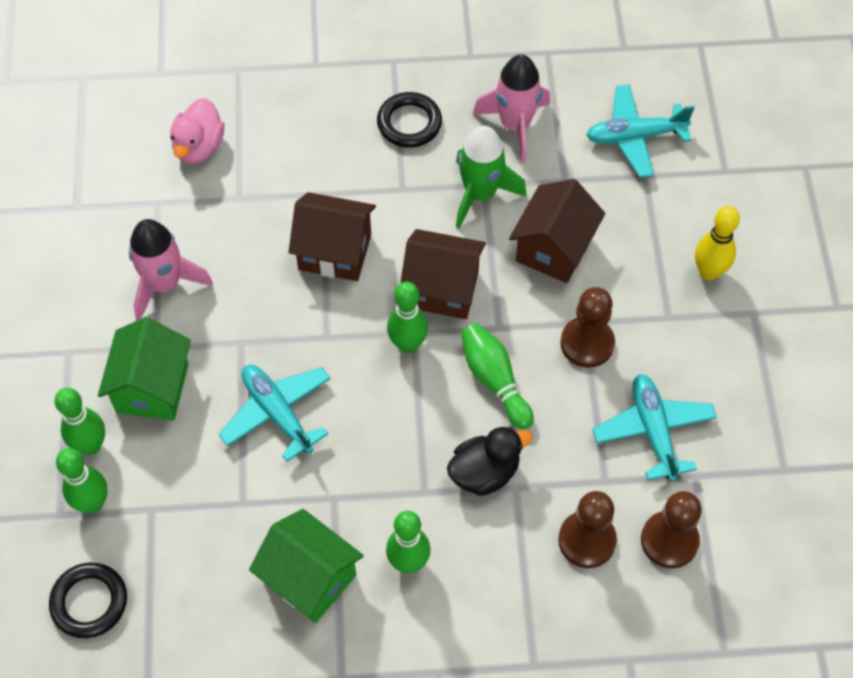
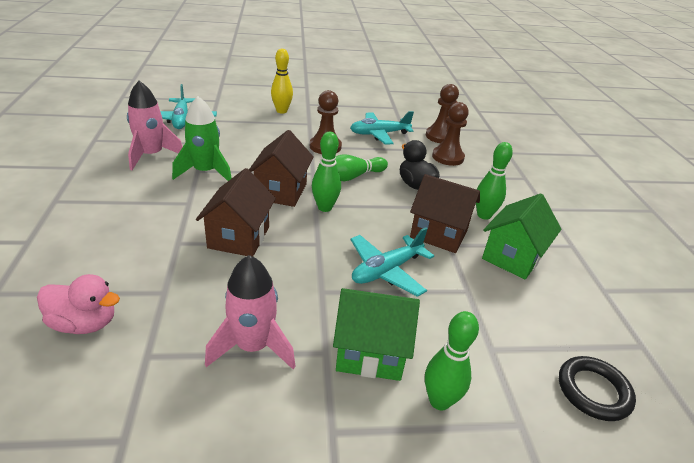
camera: 95 degrees left, 25 degrees down
green bowling pin [56,448,108,513] -> none
black ring [377,92,442,148] -> none
brown house [509,179,605,283] -> brown house moved to [410,174,480,253]

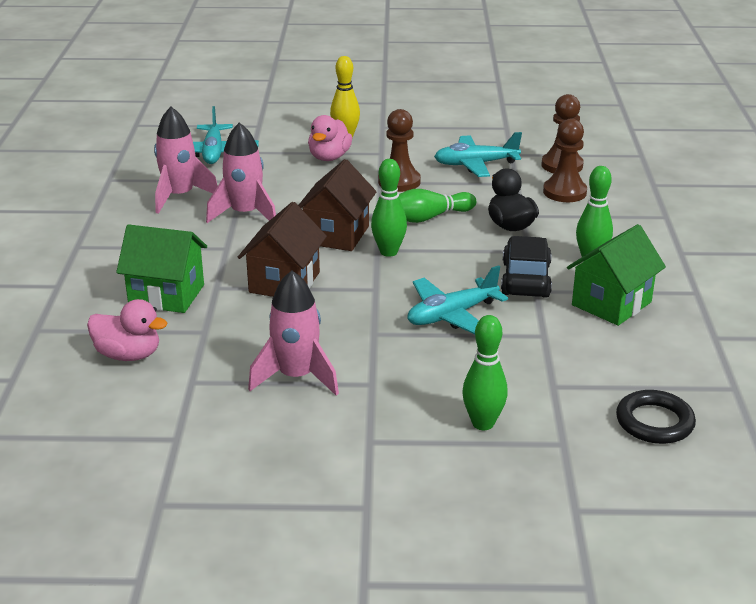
camera: 10 degrees right, 5 degrees down
green rocket [172,96,232,181] -> pink rocket [206,122,276,223]
green house [333,288,420,381] -> green house moved to [116,224,207,313]
brown house [410,174,480,253] -> black car [501,236,552,298]
none -> pink duck [308,115,352,161]

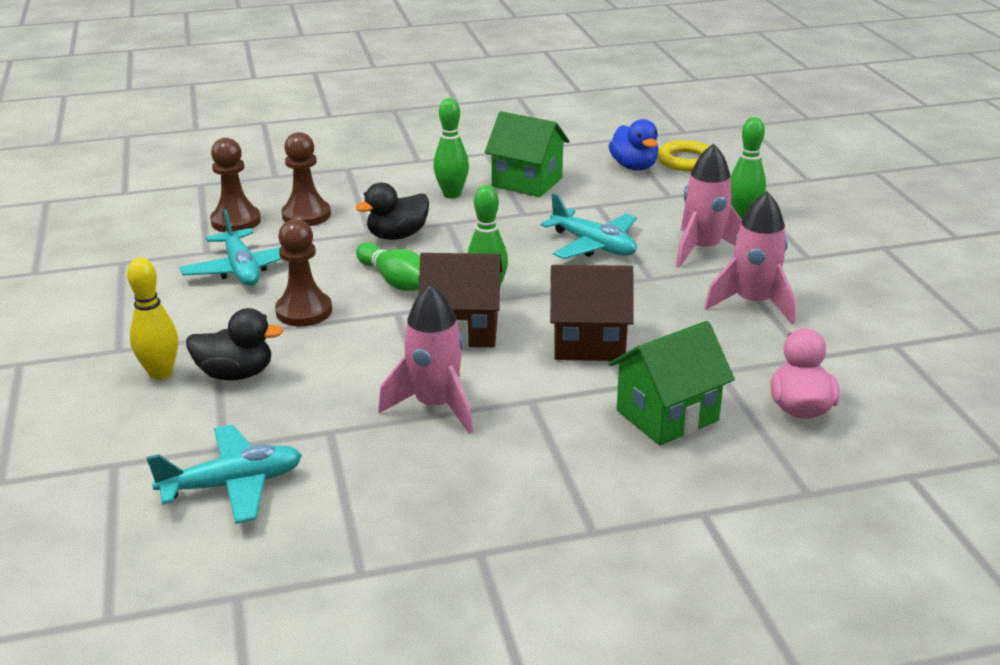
camera: 105 degrees left, 0 degrees up
green house [116,224,207,313] -> green house turned 60 degrees clockwise [609,321,735,445]
pink rocket [154,107,218,214] -> pink rocket moved to [676,143,742,268]
pink duck [308,115,352,161] -> black duck [186,308,283,381]
black car [501,236,552,298] -> none
black ring [616,390,696,444] -> yellow ring [658,140,710,171]
none -> blue duck [609,119,658,171]

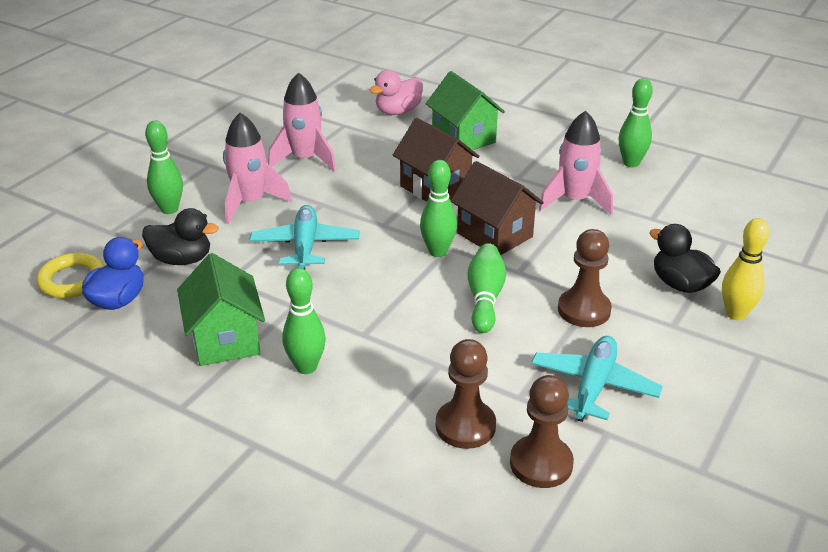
camera: 135 degrees left, 5 degrees up
turquoise plane [147,424,302,524] -> none
black duck [355,183,429,240] -> black duck moved to [142,208,219,265]
green house [609,321,735,445] -> green house turned 45 degrees clockwise [426,71,505,150]
none -> green bowling pin [619,78,653,167]

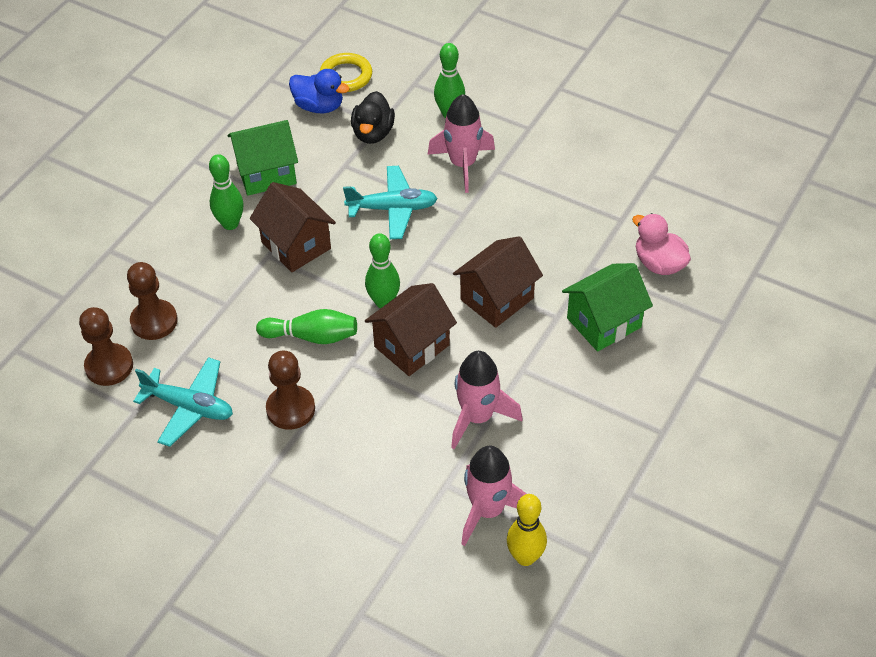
camera: 90 degrees right, 15 degrees up
pink rocket [268,72,336,172] -> pink rocket moved to [461,446,527,546]
green bowling pin [619,78,653,167] -> none
black duck [649,224,721,293] -> none
yellow bowling pin [722,218,770,320] -> yellow bowling pin moved to [507,494,547,566]
none -> brown house [250,182,336,272]

